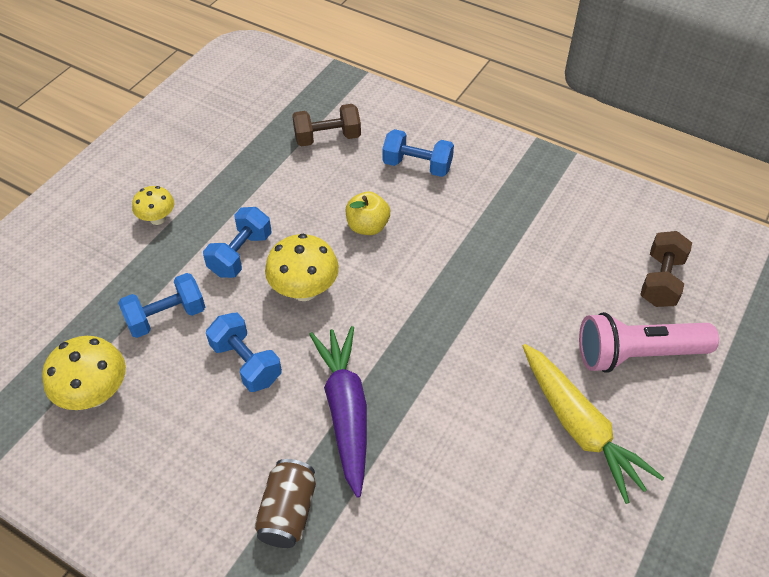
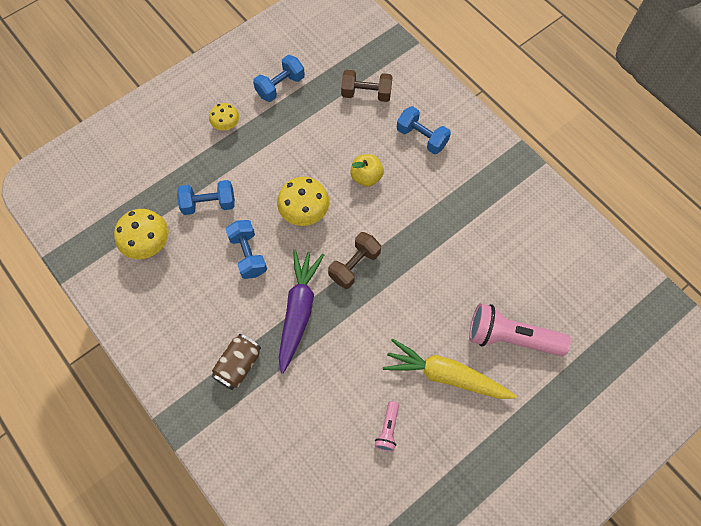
camera: 20 degrees right, 15 degrees up
blue dumbbell [203,207,272,278] -> blue dumbbell moved to [253,55,305,102]
yellow carrot [522,344,664,504] -> yellow carrot turned 120 degrees clockwise [383,339,517,399]
brown dumbbell [640,231,692,307] -> brown dumbbell moved to [328,232,381,289]
none -> pink flashlight [375,401,399,452]

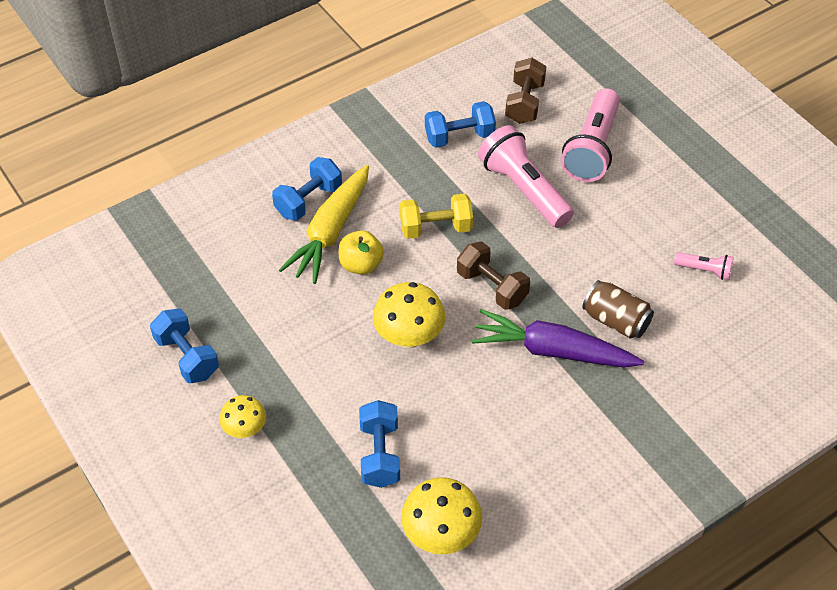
camera: 85 degrees left, 15 degrees down
brown can [212,334,261,390] -> brown can moved to [582,280,654,339]
blue dumbbell [225,220,267,279] -> blue dumbbell moved to [425,101,496,148]
brown dumbbell [341,70,393,102] -> brown dumbbell moved to [505,58,546,124]
yellow carrot [383,339,517,399] -> yellow carrot moved to [279,165,369,284]
none -> yellow dumbbell [400,193,473,239]
none -> pink flashlight [478,125,574,228]

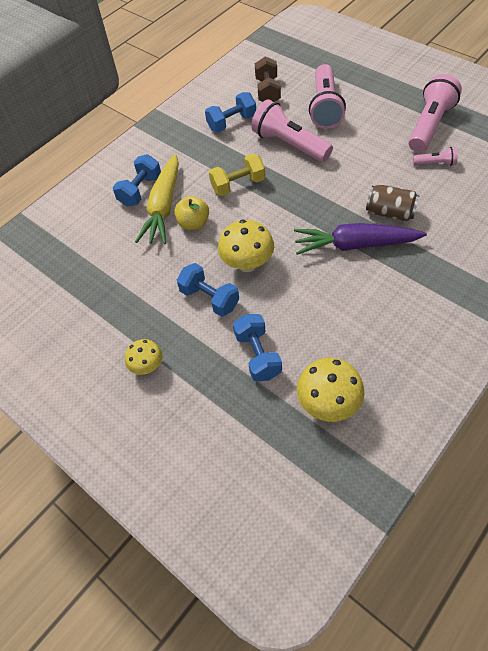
camera: 10 degrees left, 5 degrees up
blue dumbbell [150,309,219,383] -> blue dumbbell moved to [177,263,239,317]
brown dumbbell [457,241,530,310] -> none
none -> pink flashlight [408,74,462,152]

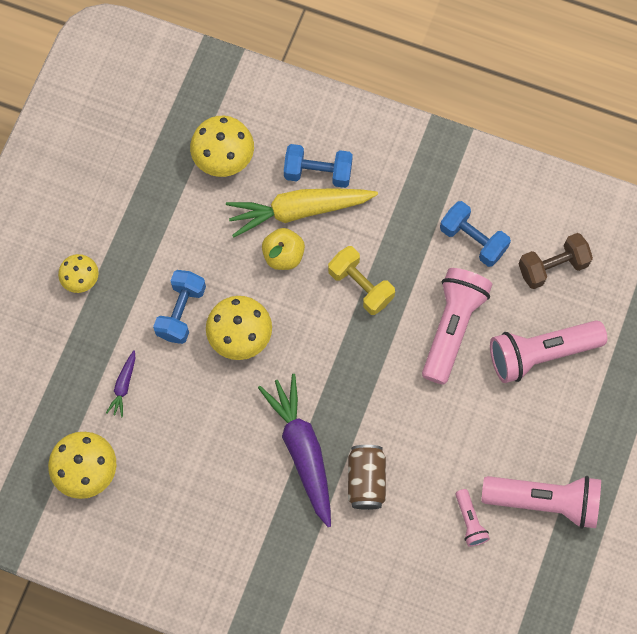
camera: 65 degrees right, 15 degrees up
blue dumbbell [233,314,282,381] -> purple carrot [106,350,135,417]
none -> yellow mushroom [190,116,254,177]

